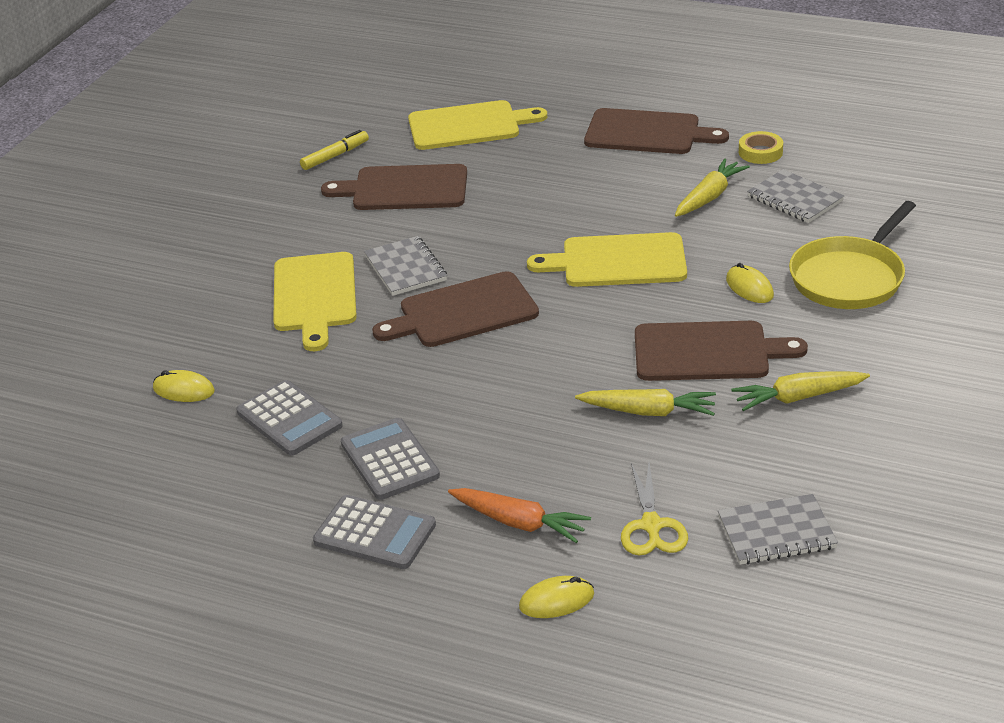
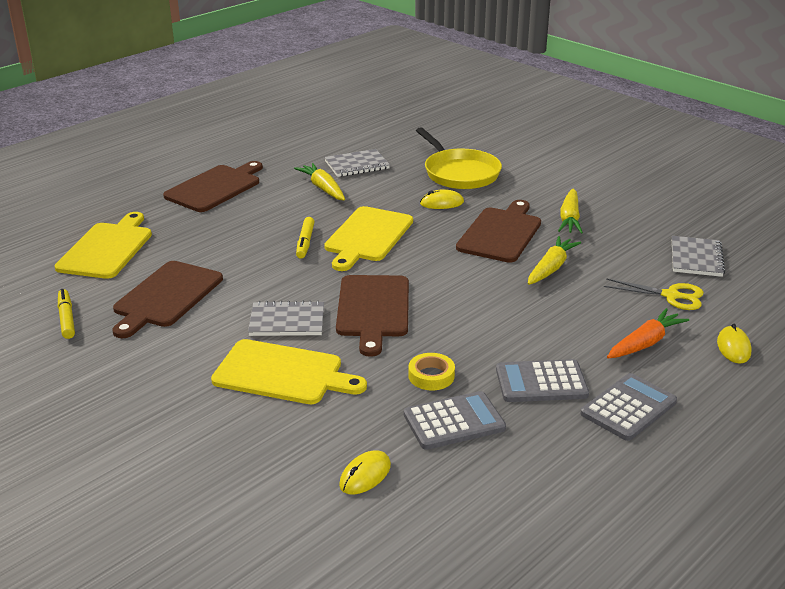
camera: 70 degrees left, 5 degrees down
yellow tape [739,131,783,164] -> yellow tape moved to [408,353,455,390]
none -> yellow marker [296,217,315,259]

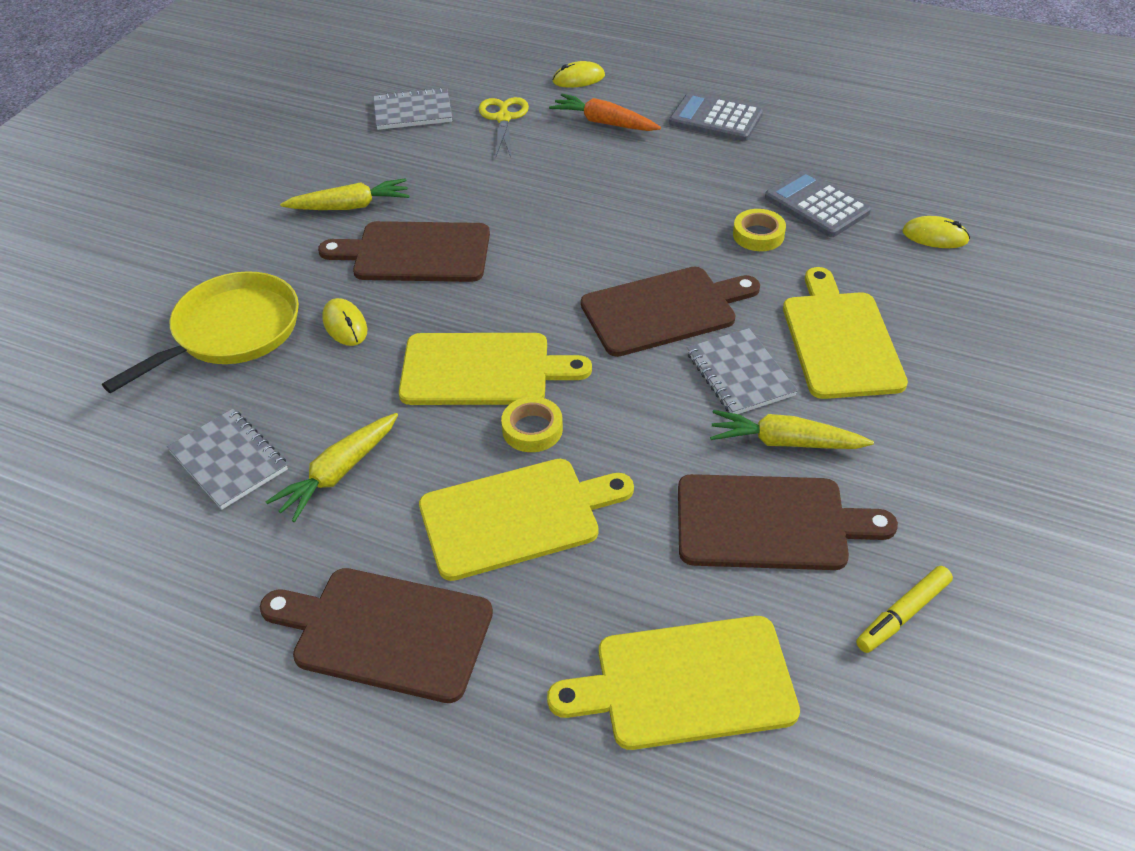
camera: 110 degrees left, 15 degrees up
yellow marker [296,217,315,259] -> yellow tape [501,397,563,452]
grey calculator [496,359,589,402] -> none
yellow carrot [528,236,581,285] -> yellow carrot moved to [710,410,874,449]
none -> yellow cutting board [419,459,634,581]

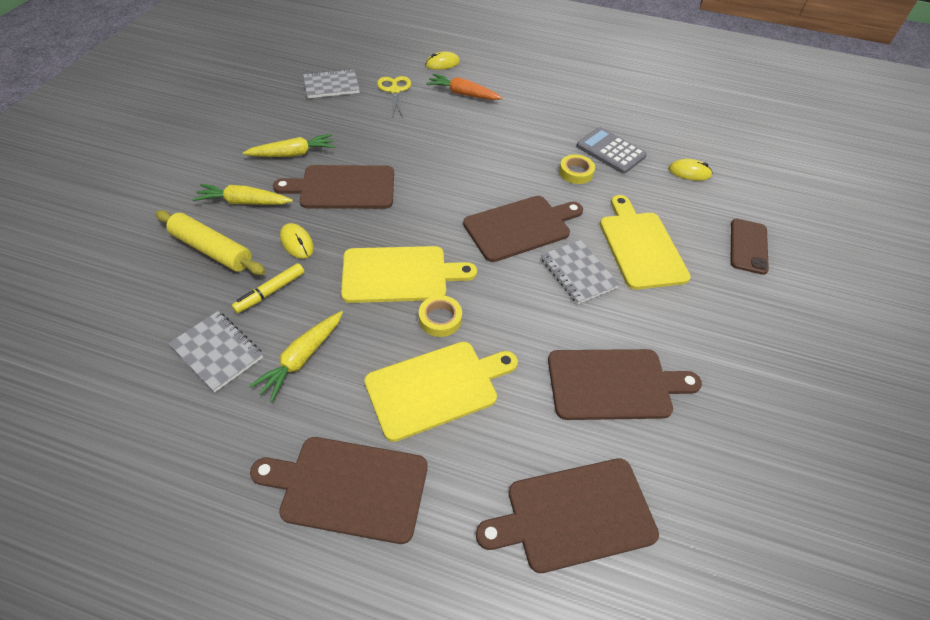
camera: 10 degrees left, 5 degrees up
yellow pan [102,271,299,393] -> yellow rolling pin [155,210,266,275]
yellow cutting board [547,616,800,750] -> brown cutting board [476,458,659,573]
grey calculator [669,93,763,142] -> none
yellow carrot [710,410,874,449] -> yellow carrot moved to [192,184,293,205]
yellow marker [856,566,953,653] -> yellow marker moved to [232,263,304,313]
none -> brown phone [730,219,769,275]

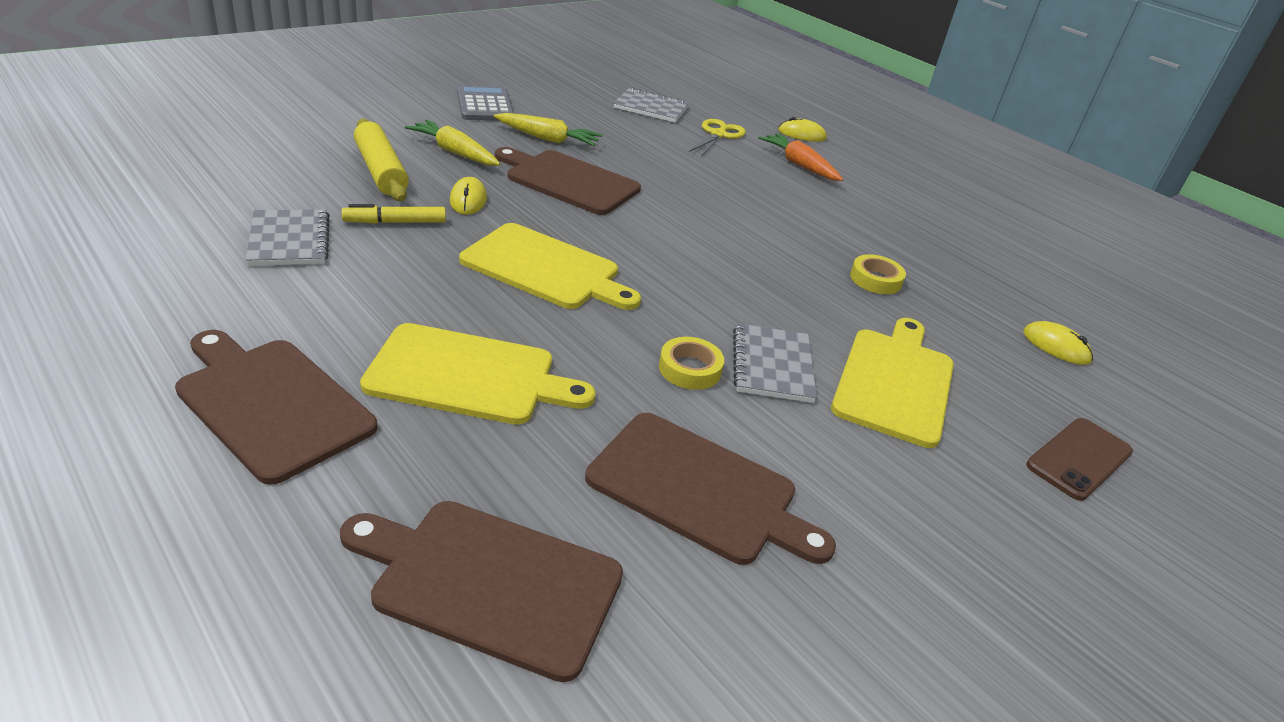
camera: 30 degrees right, 15 degrees down
yellow carrot [248,311,343,402] -> none
yellow tape [419,295,462,337] -> yellow tape moved to [659,337,724,390]
brown cutting board [463,196,583,262] -> none
grey calculator [576,127,647,174] -> grey calculator moved to [457,85,514,121]

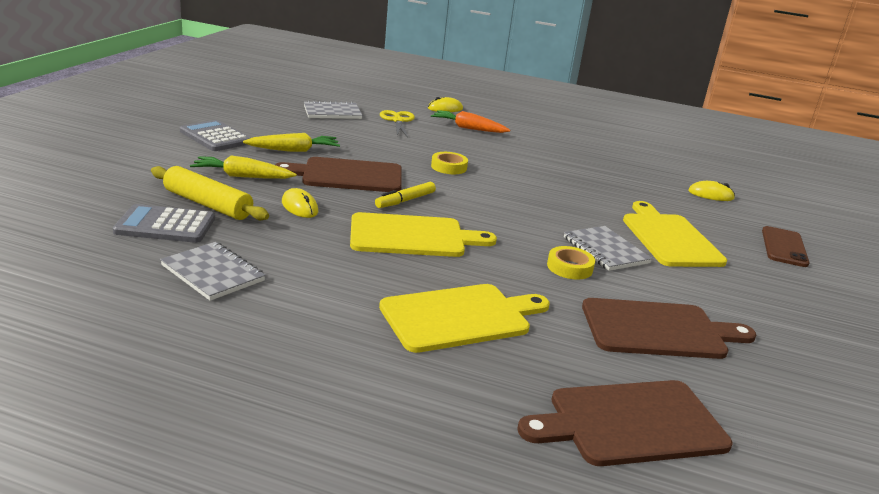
camera: 30 degrees left, 10 degrees down
brown cutting board [175,330,377,485] -> none
yellow marker [341,204,446,224] -> yellow marker moved to [375,182,436,208]
yellow tape [850,254,906,294] -> yellow tape moved to [431,152,468,174]
none -> grey calculator [113,204,215,243]

